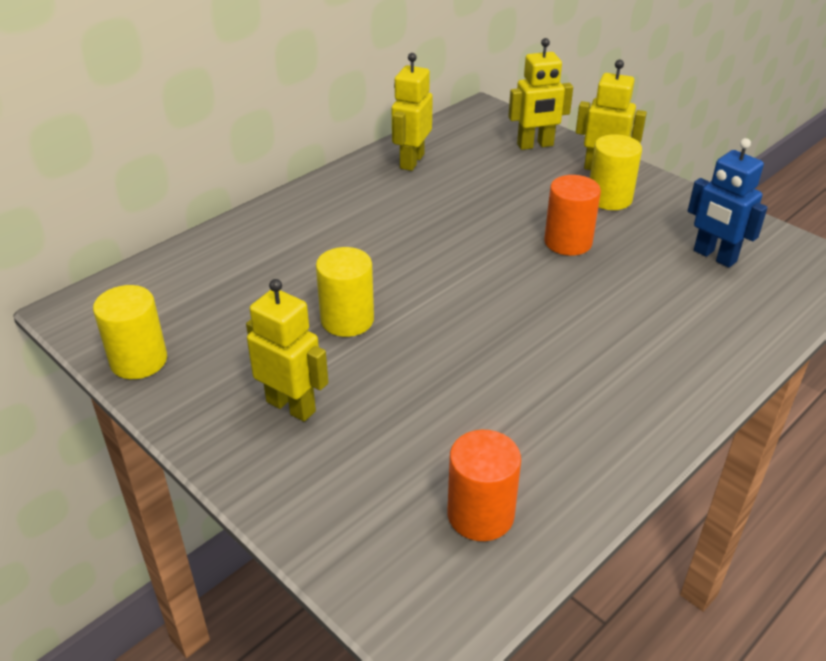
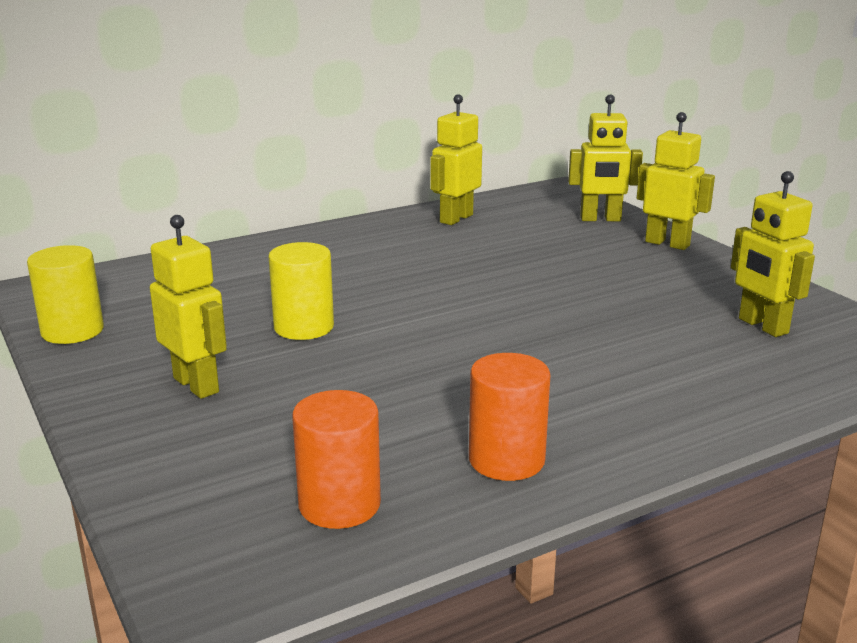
camera: 15 degrees right, 15 degrees down
orange cylinder [544,175,601,256] -> orange cylinder moved to [469,353,551,481]
yellow cylinder [590,134,642,210] -> none
blue robot [688,138,768,268] -> yellow robot [731,171,815,337]

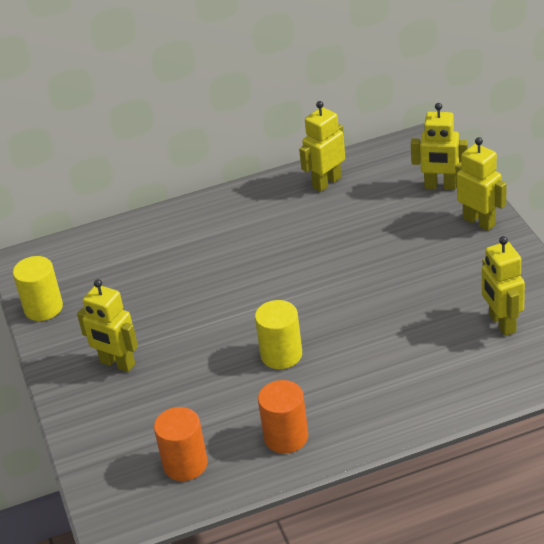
camera: 15 degrees right, 15 degrees up
yellow robot [150,215,227,399] -> yellow robot turned 150 degrees clockwise [77,279,138,372]
yellow cylinder [268,242,334,340] -> yellow cylinder moved to [255,300,302,369]

